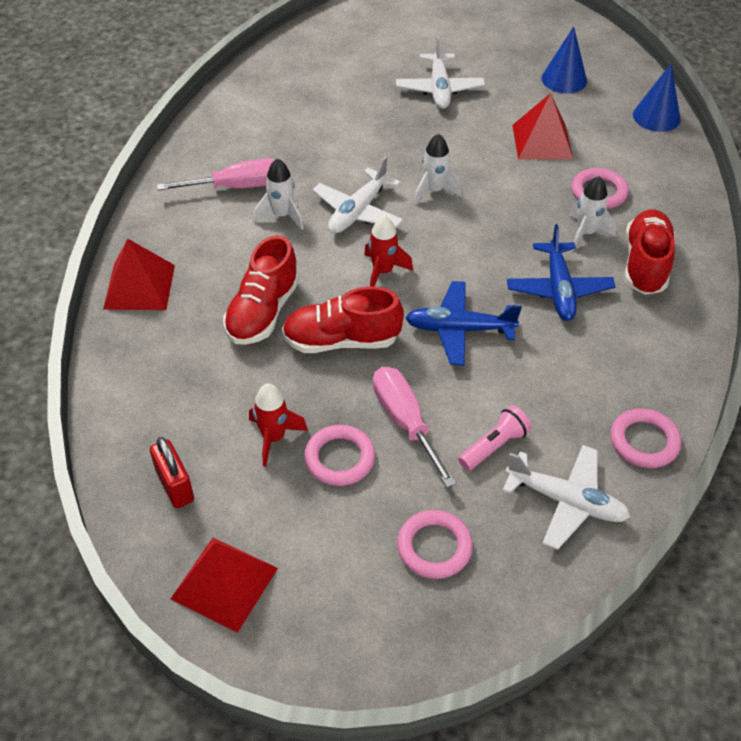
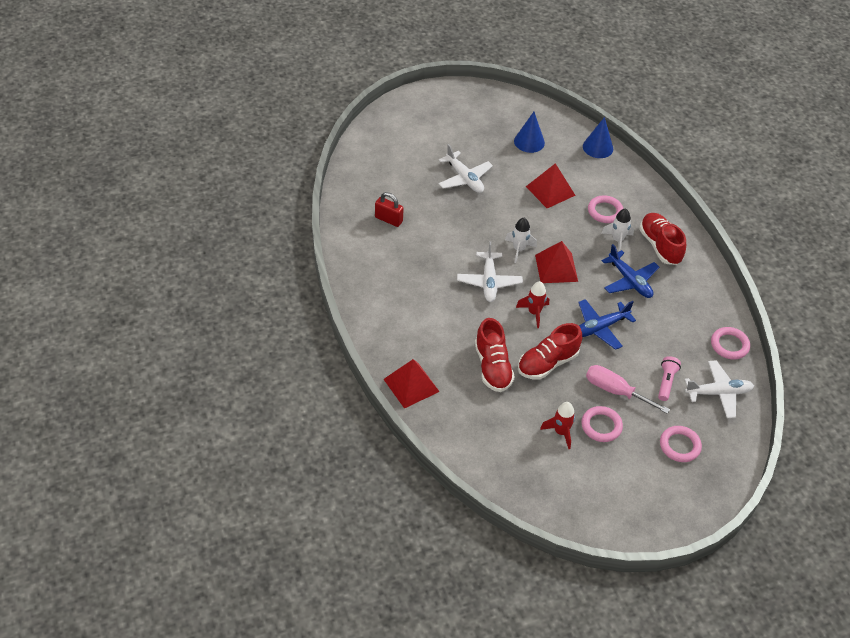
camera: 35 degrees left, 0 degrees up
red padlock [150,437,194,508] -> red padlock moved to [375,192,404,227]
pink screwdriver [157,158,275,191] -> none
red pyramid [171,538,278,633] -> red pyramid moved to [535,241,578,283]
white rocket [254,158,303,230] -> none

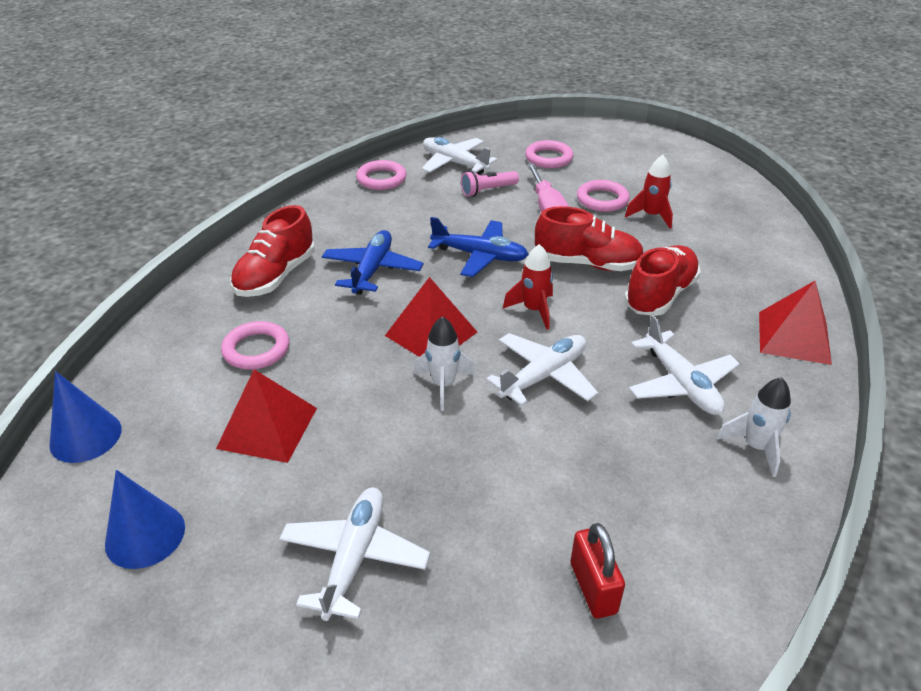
camera: 130 degrees left, 10 degrees down
white rocket [601,208,634,252] -> white rocket moved to [717,377,791,477]
none -> white plane [628,314,740,415]

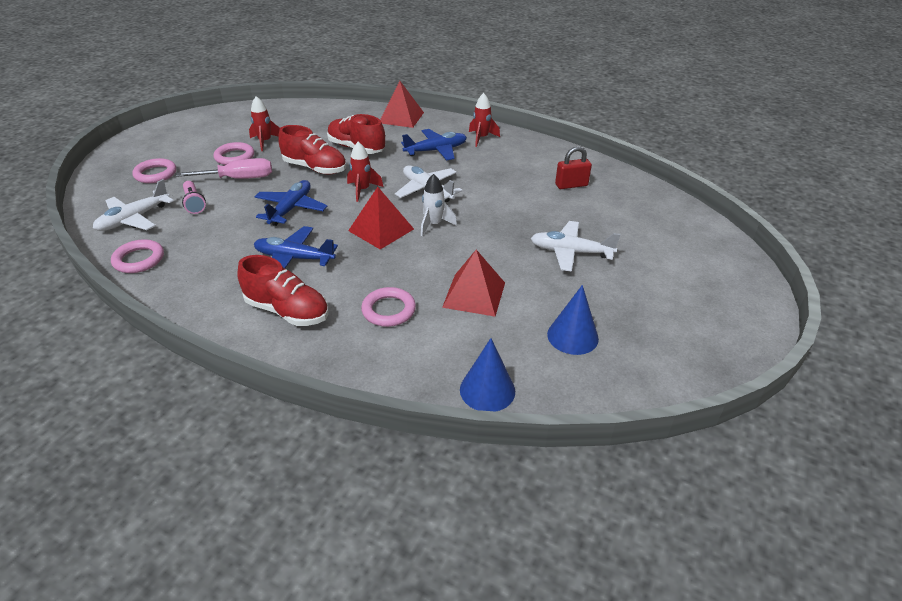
camera: 90 degrees left, 0 degrees up
red shoe [535,206,643,271] -> red shoe turned 105 degrees clockwise [278,125,346,175]
white plane [628,314,740,415] -> blue plane [401,129,467,160]
white rocket [717,377,791,477] -> red rocket [469,93,500,147]

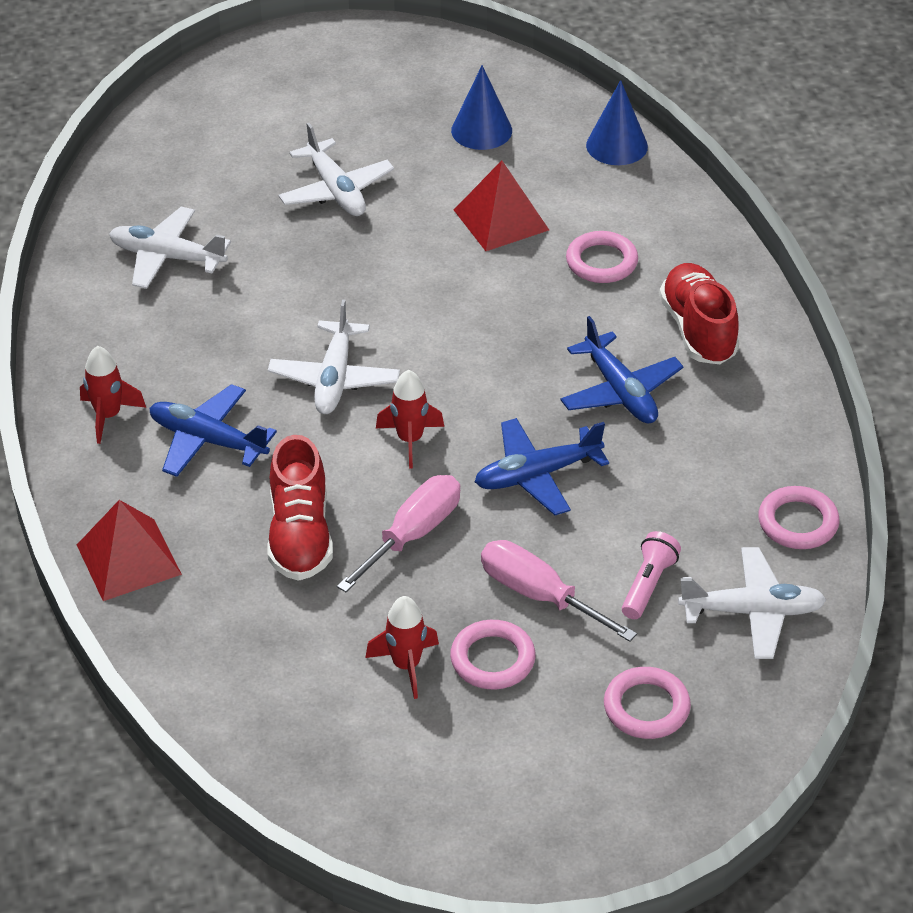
camera: 130 degrees left, 5 degrees up
red shoe [278,125,346,175] -> pink screwdriver [337,475,460,592]
red pyramid [348,187,414,249] -> none
white rocket [421,174,457,236] -> none
red padlock [555,146,592,189] -> white plane [109,207,231,289]

